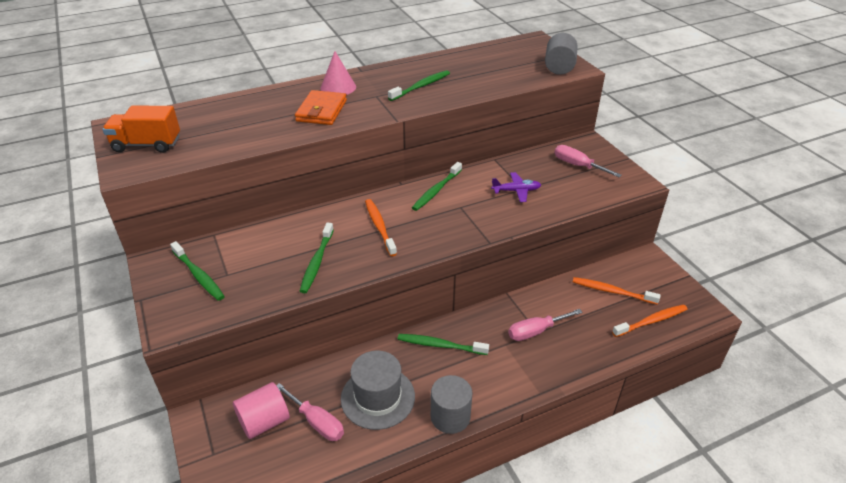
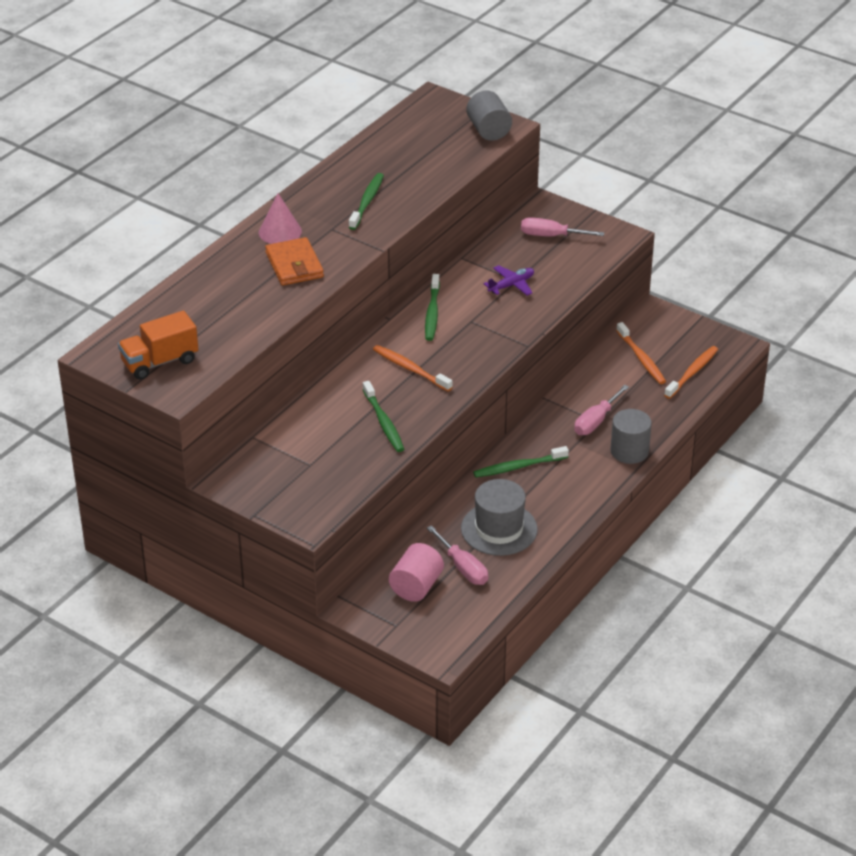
camera: 30 degrees left, 0 degrees up
green toothbrush [170,241,225,301] -> none
pink screwdriver [276,383,344,441] -> pink screwdriver turned 45 degrees clockwise [427,525,488,585]
grey cylinder [431,375,473,434] -> grey cylinder moved to [611,409,652,464]
orange toothbrush [573,277,661,305] -> orange toothbrush turned 105 degrees counterclockwise [616,322,666,384]

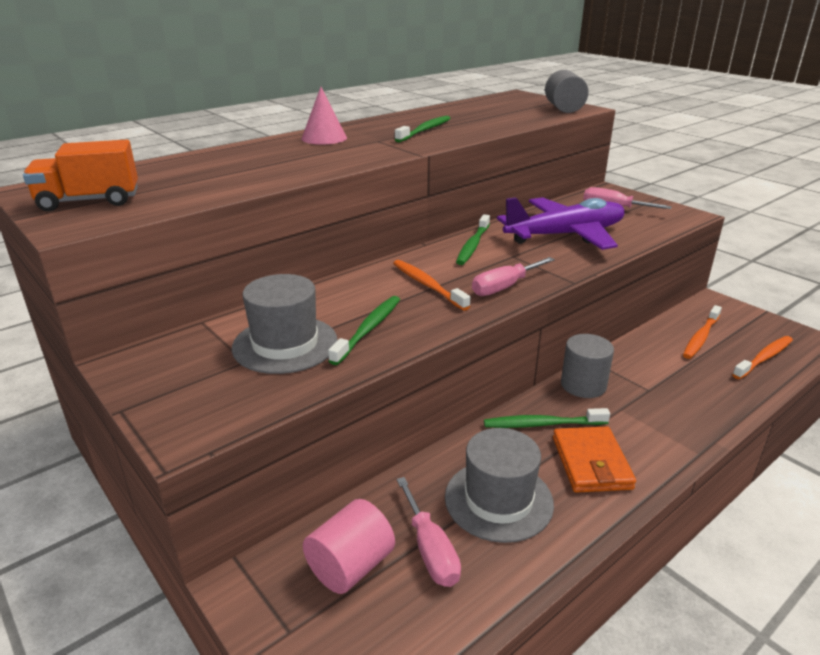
camera: 15 degrees right, 10 degrees down
orange wallet [265,237,324,285] -> orange wallet moved to [553,426,636,493]
green toothbrush [362,381,404,452] -> green toothbrush turned 150 degrees counterclockwise [328,296,400,365]
purple plane [483,265,534,296] -> purple plane [497,197,625,250], size x2.22
pink screwdriver [574,385,629,435] -> pink screwdriver moved to [472,257,555,296]
grey cylinder [611,409,652,464] -> grey cylinder moved to [561,334,614,398]
orange toothbrush [616,322,666,384] -> orange toothbrush turned 45 degrees clockwise [683,305,722,359]
none -> grey hat [232,274,338,374]

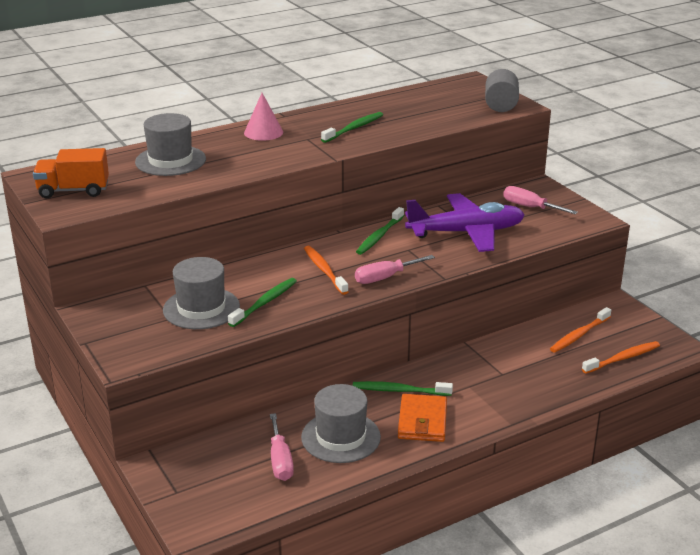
camera: 10 degrees right, 0 degrees up
pink cylinder [303,499,395,594] -> none
grey cylinder [561,334,614,398] -> none
none -> grey hat [135,113,206,176]

